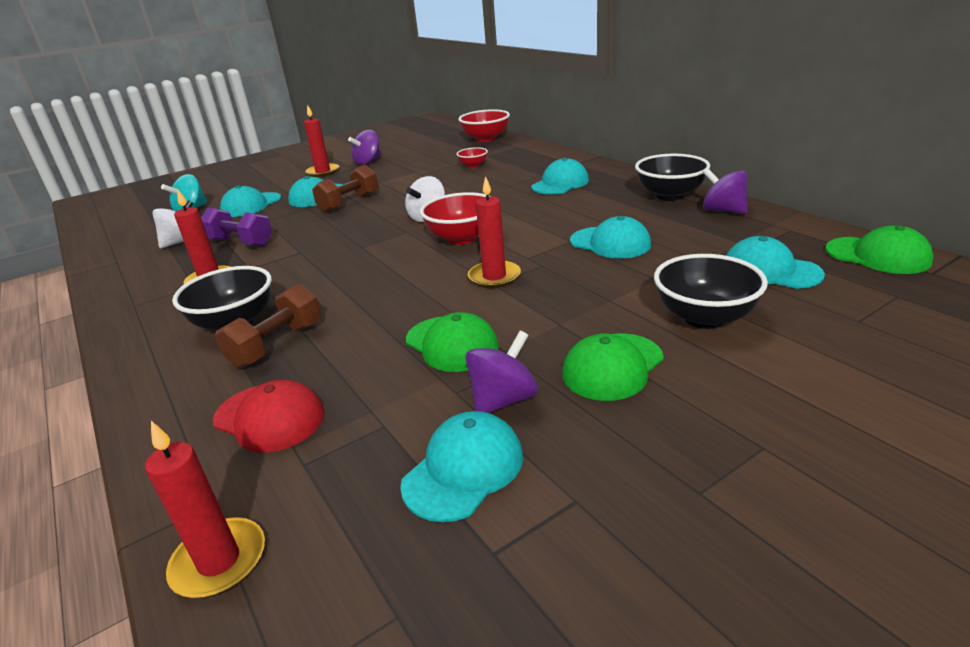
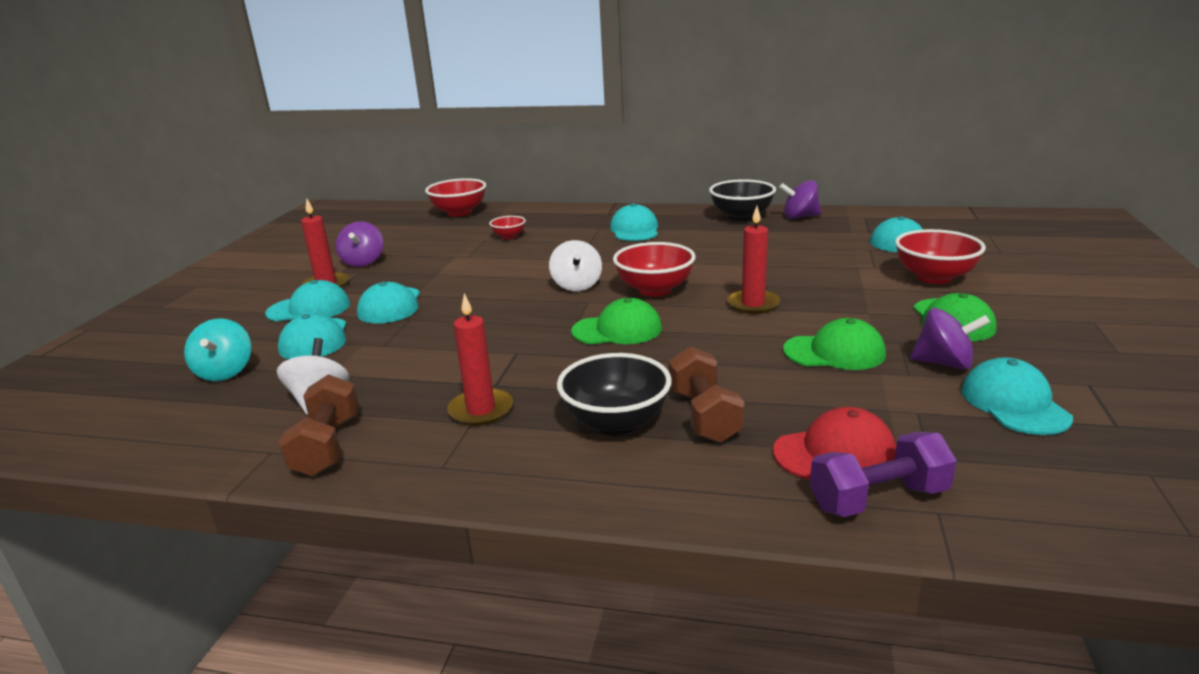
camera: 45 degrees left, 5 degrees down
red candle [145,421,265,598] -> none
purple dumbbell [201,208,273,247] -> purple dumbbell moved to [810,432,957,517]
brown dumbbell [312,165,378,213] -> brown dumbbell moved to [278,374,359,476]
purple spinning top [465,330,538,413] -> purple spinning top turned 105 degrees clockwise [910,308,990,370]
turquoise cap [570,216,651,258] -> turquoise cap moved to [265,280,350,321]
black bowl [654,254,768,329] -> red bowl [895,229,986,284]
green cap [825,225,933,274] -> green cap moved to [571,298,662,344]

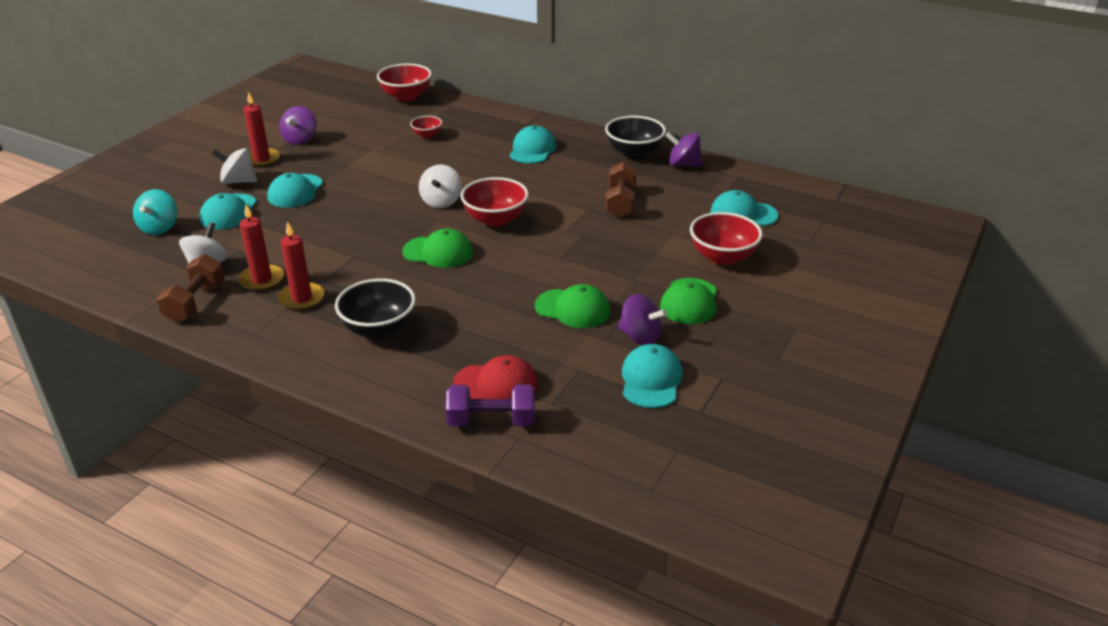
camera: 15 degrees right, 10 degrees up
turquoise cap [265,280,350,321] -> white spinning top [212,148,257,184]
brown dumbbell [669,346,745,443] -> brown dumbbell moved to [605,161,637,218]
red candle [727,206,780,314] -> red candle moved to [238,205,284,291]

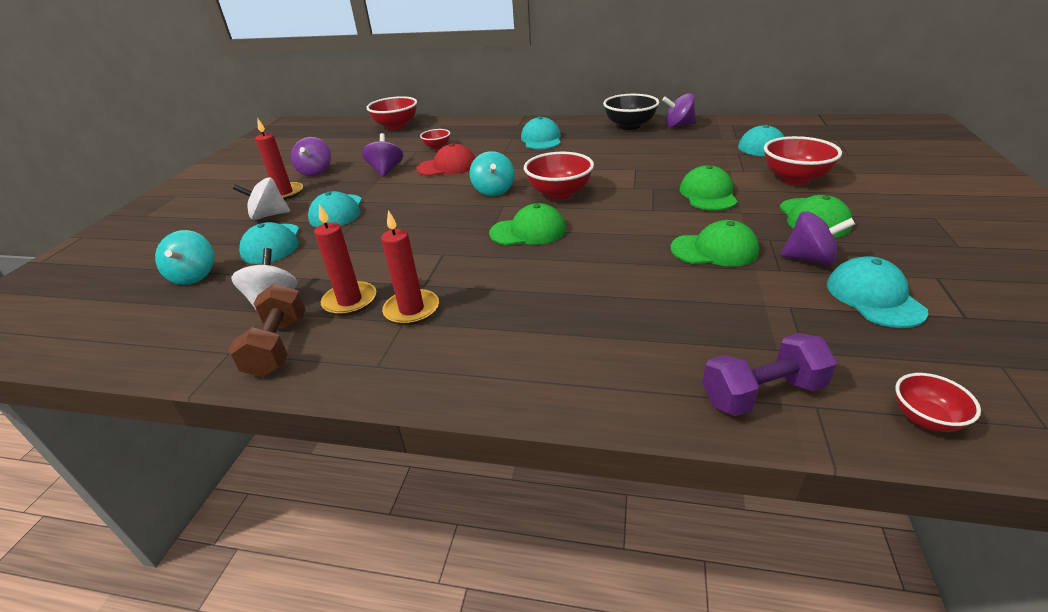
camera: 15 degrees left, 0 degrees up
black bowl [335,278,416,339] -> none
white spinning top [419,164,462,208] -> turquoise spinning top [469,151,515,196]
red cap [453,355,538,399] -> red cap moved to [416,143,475,176]
brown dumbbell [605,161,637,218] -> none
none -> purple spinning top [362,133,403,177]
none -> green cap [680,165,738,210]
none -> red bowl [895,373,981,432]

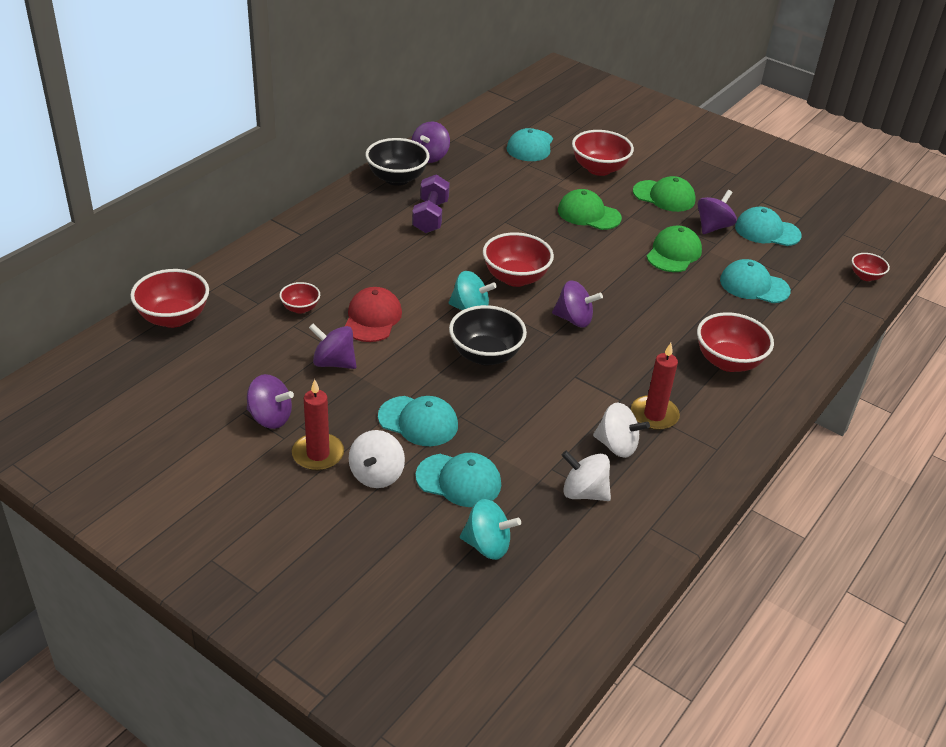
camera: 70 degrees left, 5 degrees up
brown dumbbell [228,283,306,377] -> none
red candle [314,204,376,316] -> white spinning top [593,402,650,458]
green cap [489,203,566,245] -> purple spinning top [552,280,603,328]
turquoise cap [521,116,561,149] -> turquoise cap moved to [720,259,791,303]
purple dumbbell [702,333,837,416] -> purple dumbbell moved to [412,174,450,233]
none -> black bowl [449,305,527,365]
none -> red bowl [697,312,774,372]

